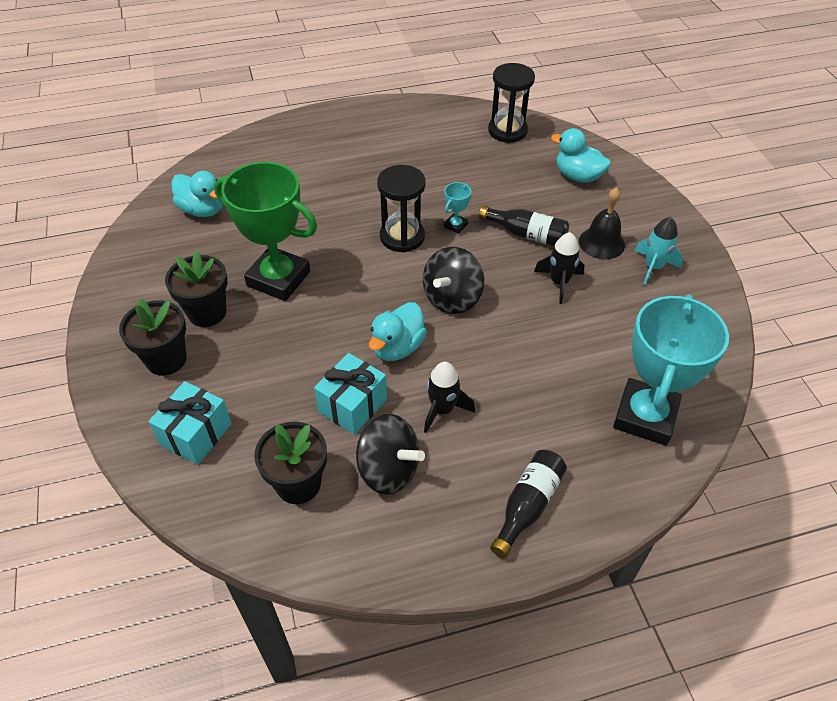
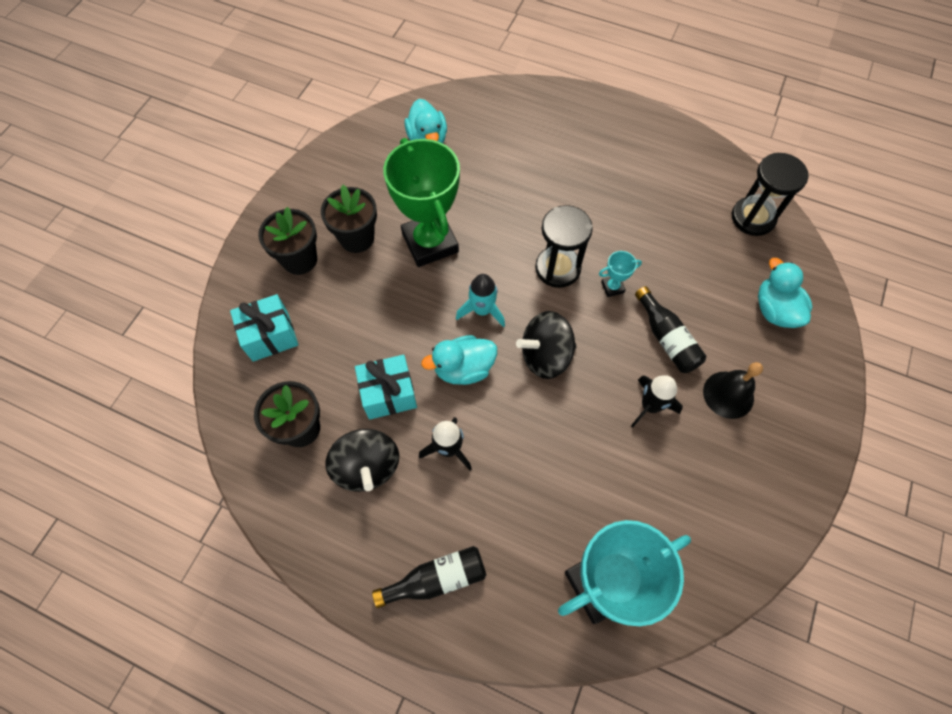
camera: 40 degrees right, 15 degrees up
turquoise rocket [635,217,683,285] -> turquoise rocket moved to [456,274,505,327]

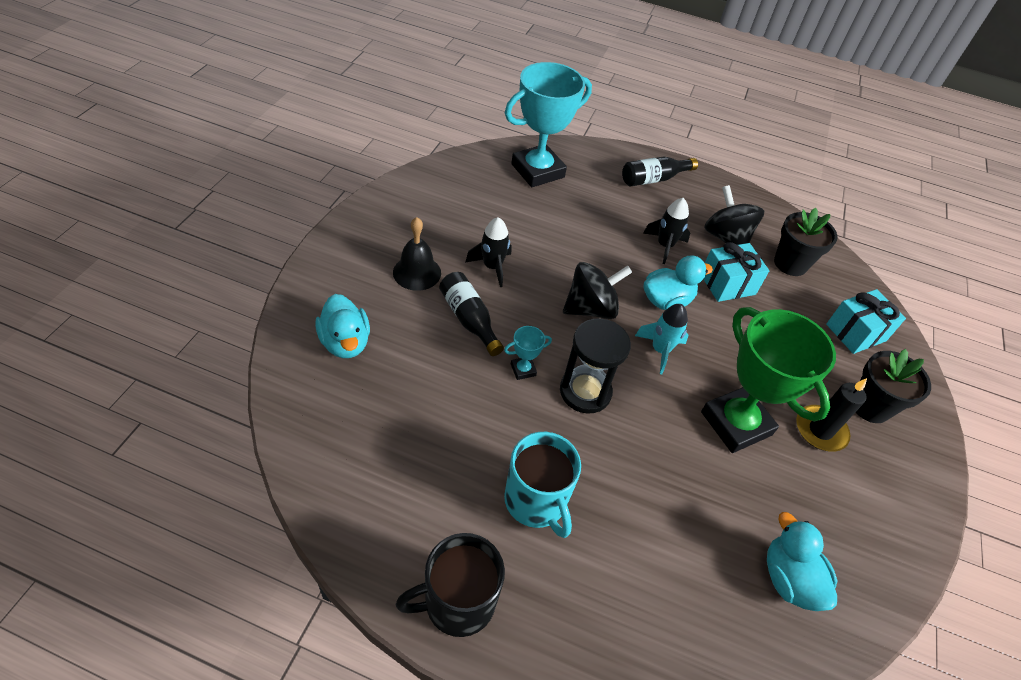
camera: 170 degrees right, 15 degrees down
black flower pot [321,185,377,253] -> black candle [796,378,867,452]
black hourglass [732,153,809,236] -> none
none -> black mug [396,533,505,637]
none -> turquoise mug [504,432,581,538]

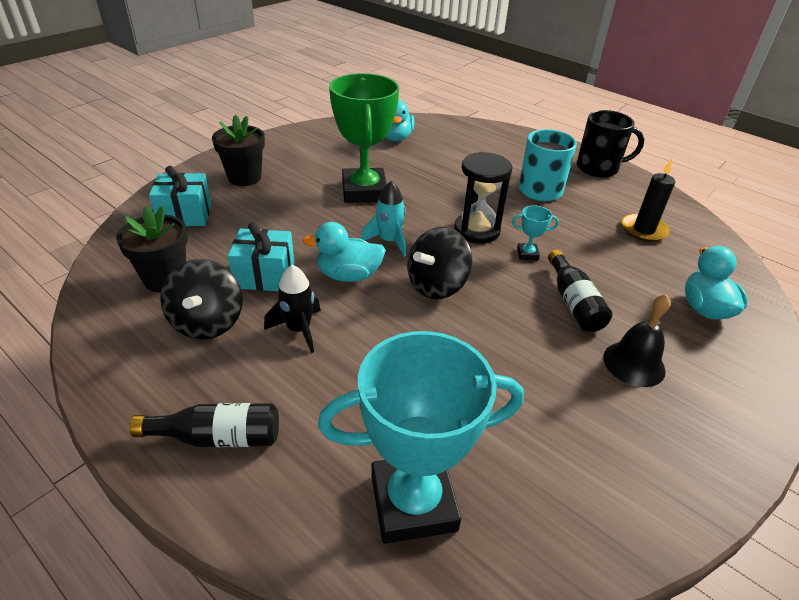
camera: 155 degrees left, 10 degrees down
black rocket [466,217,512,287] -> none
black spinning top [563,262,632,319] -> black spinning top turned 45 degrees counterclockwise [407,227,472,299]
black candle [796,378,867,452] -> black candle moved to [622,159,675,242]

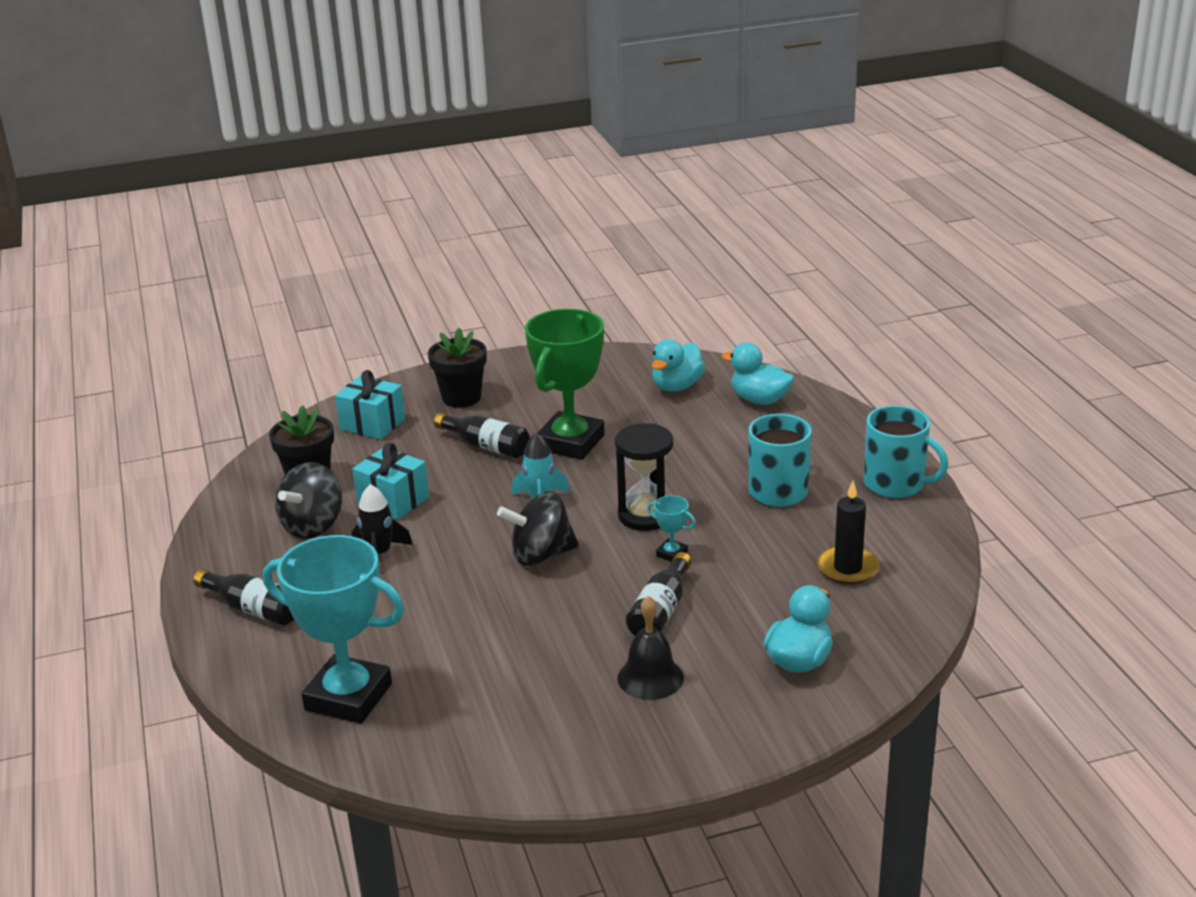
camera: 35 degrees right, 10 degrees down
turquoise duck [302,222,386,282] -> turquoise duck moved to [721,343,794,405]
black mug [577,110,644,178] -> turquoise mug [864,405,948,498]
none -> black bottle [434,413,530,458]

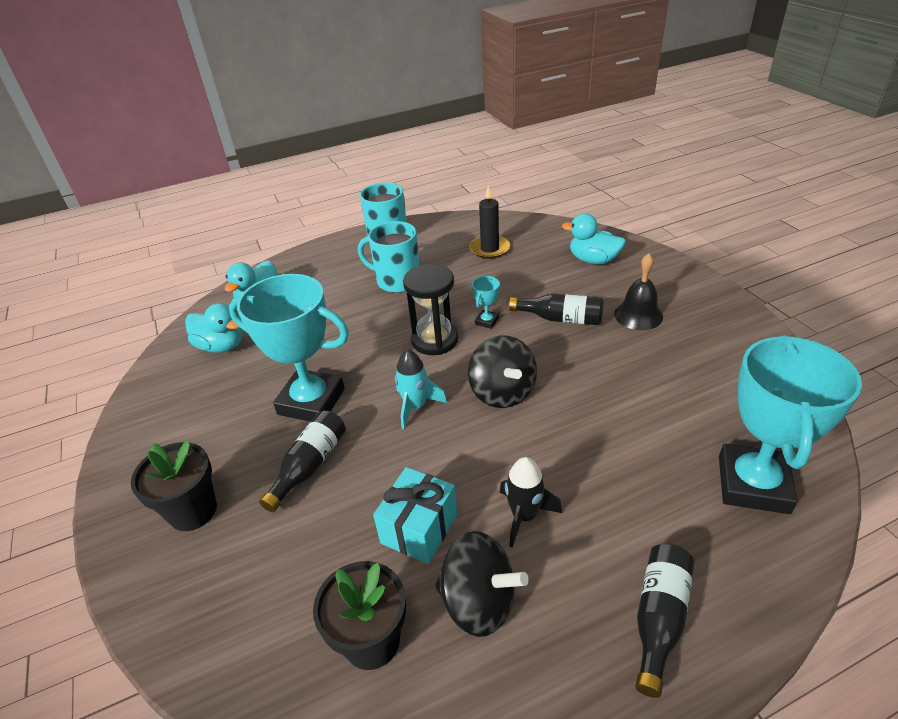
camera: 95 degrees left, 10 degrees up
turquoise gift [335,370,405,439] -> none
green trophy [525,309,605,460] -> turquoise trophy [229,274,349,422]

